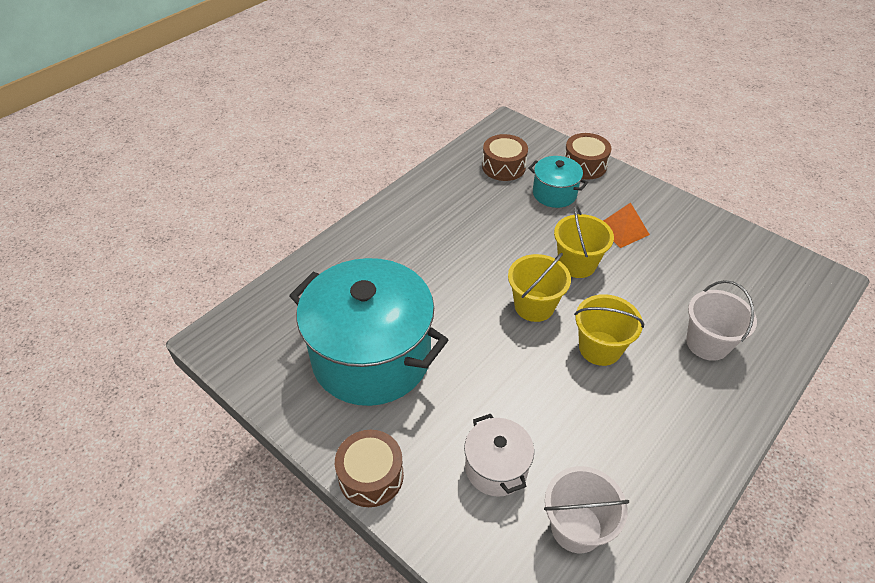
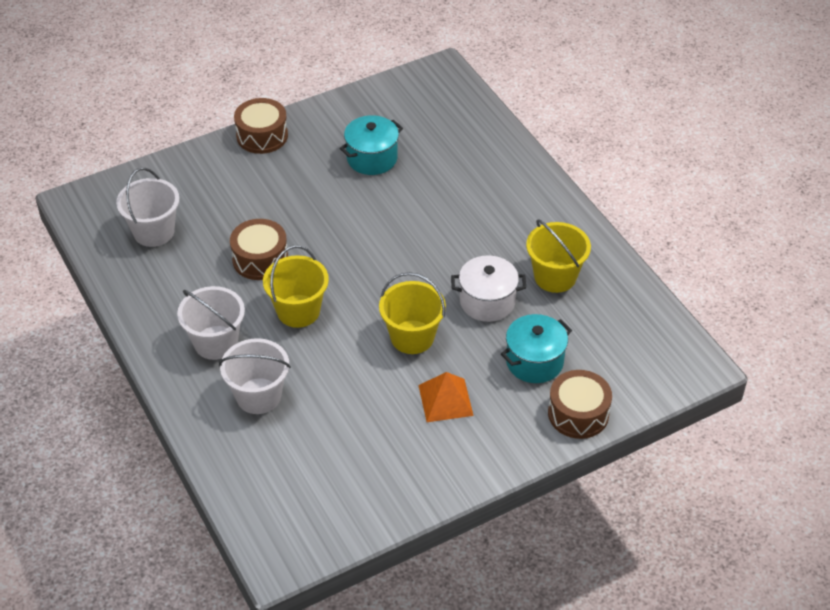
camera: 110 degrees right, 0 degrees up
turquoise pot [289,258,448,406] -> turquoise pot [339,115,403,175], size x0.47
white pot [464,414,534,497] -> white pot moved to [451,255,526,322]
brown drum [482,134,528,181] -> brown drum moved to [230,219,288,280]
yellow bucket [508,253,571,322] -> yellow bucket moved to [526,219,591,293]
none -> white bucket [177,286,245,360]

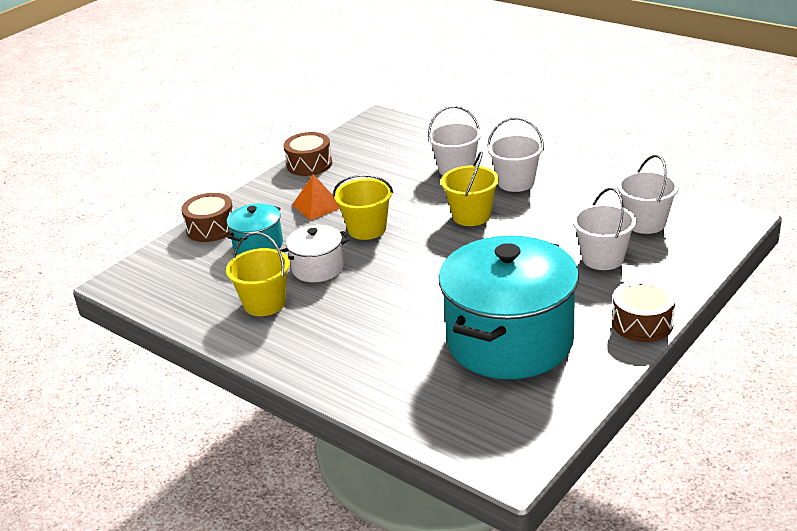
camera: 160 degrees right, 15 degrees down
brown drum [230,219,288,280] -> brown drum moved to [284,132,332,176]
turquoise pot [339,115,403,175] -> turquoise pot [439,236,579,379], size x2.14
none -> white bucket [572,188,636,270]

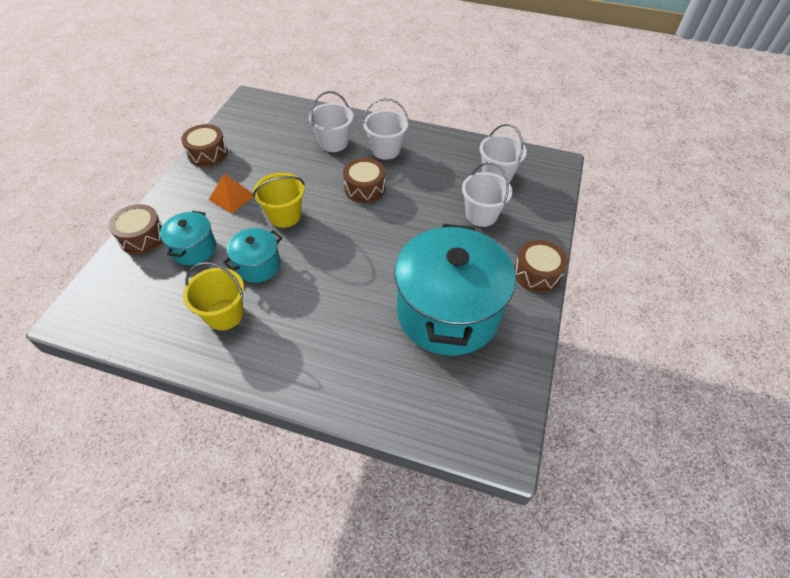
camera: 25 degrees left, 20 degrees up
white pot [280,225,350,282] -> turquoise pot [223,228,282,283]
yellow bucket [441,151,499,226] -> brown drum [343,158,385,203]

